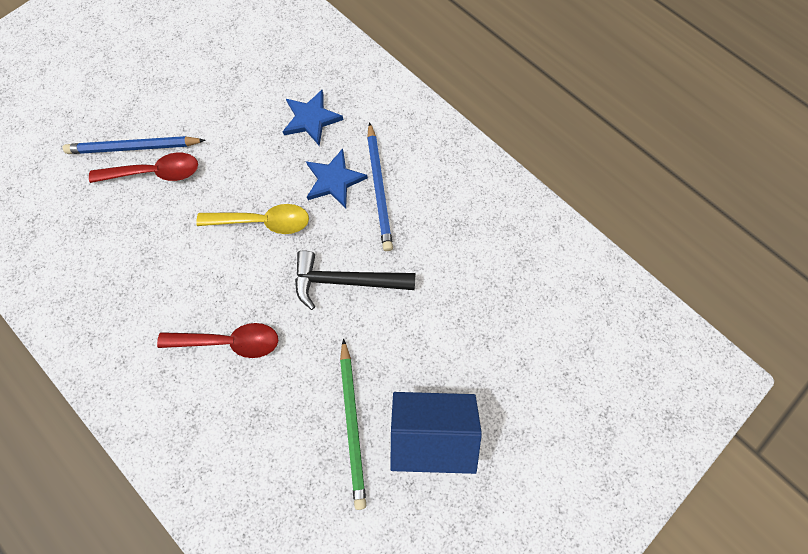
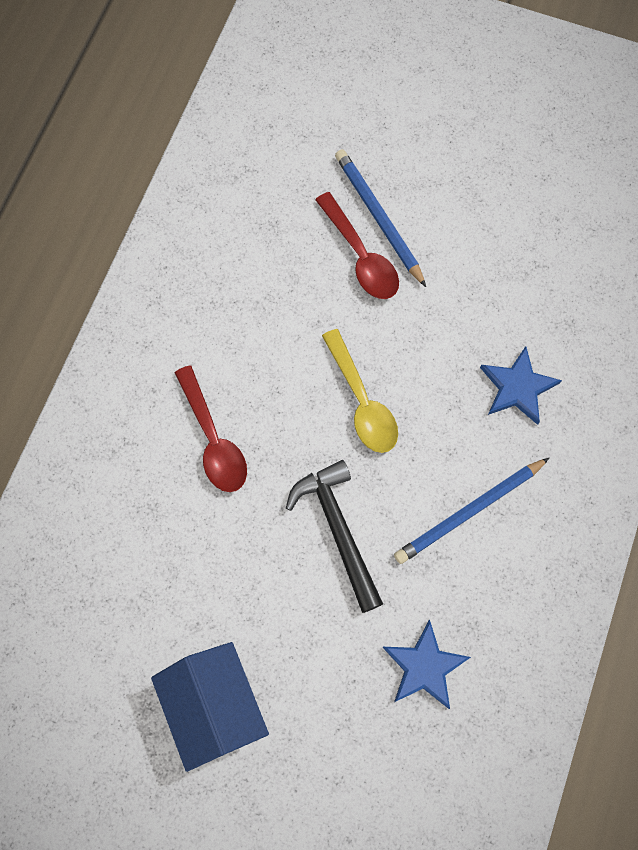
camera: 65 degrees right, 0 degrees up
blue star [306,148,368,208] -> blue star moved to [383,620,471,709]
green pencil [340,338,366,510] -> none

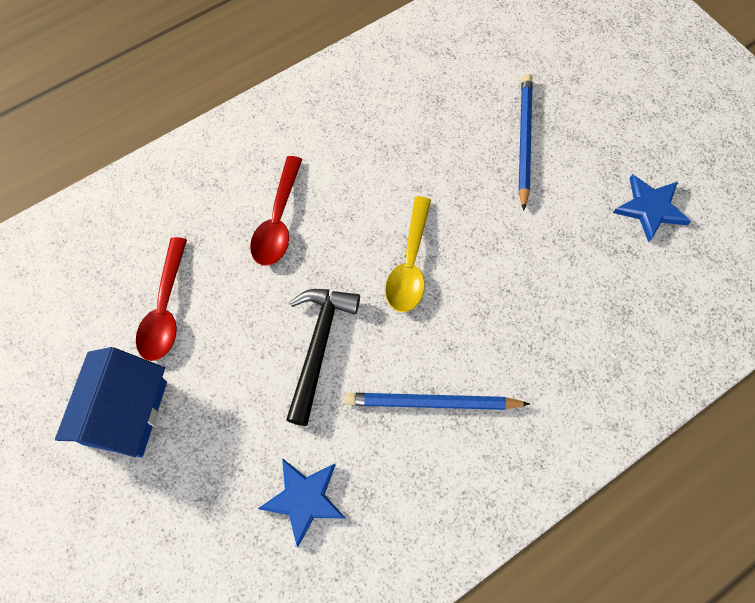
camera: 35 degrees right, 5 degrees down
red spoon [315,192,399,299] -> red spoon moved to [136,237,187,361]
blue star [480,346,562,425] -> blue star moved to [613,174,691,242]

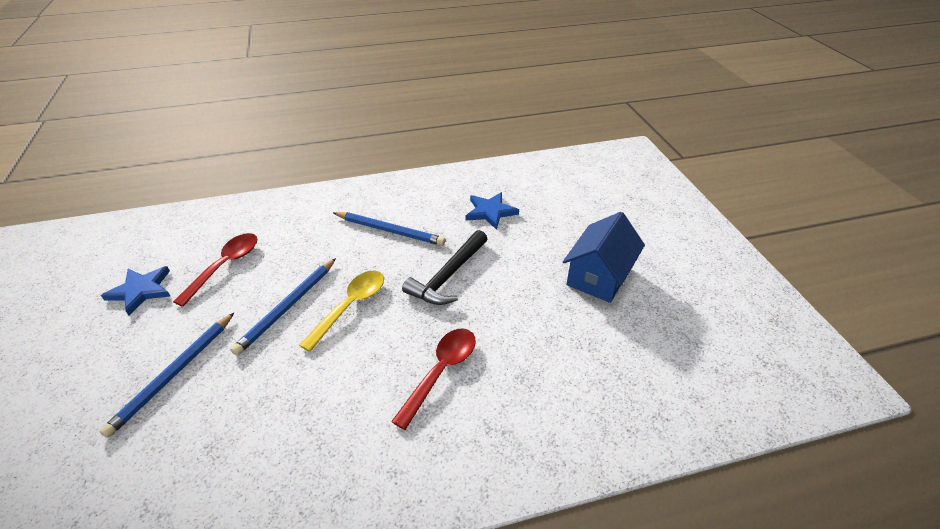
camera: 160 degrees left, 25 degrees down
red spoon [136,237,187,361] -> red spoon moved to [173,233,257,307]
none -> blue pencil [230,258,336,356]

